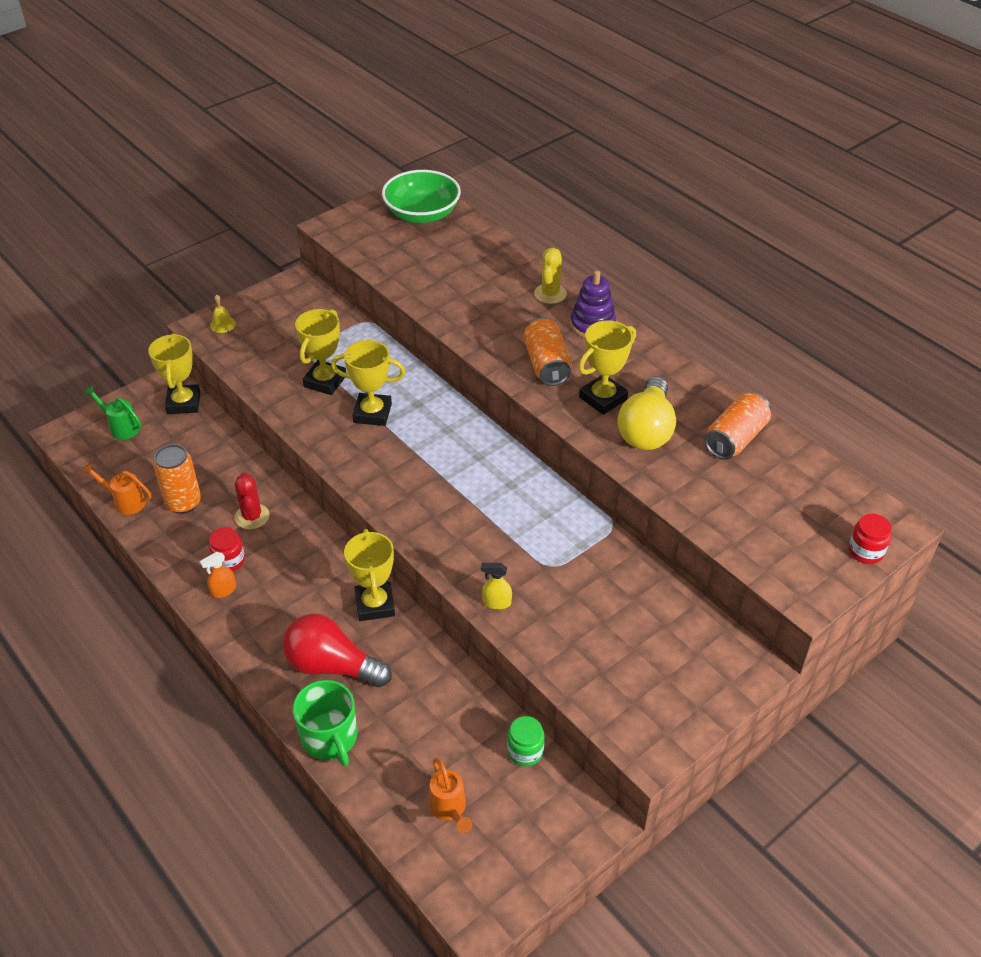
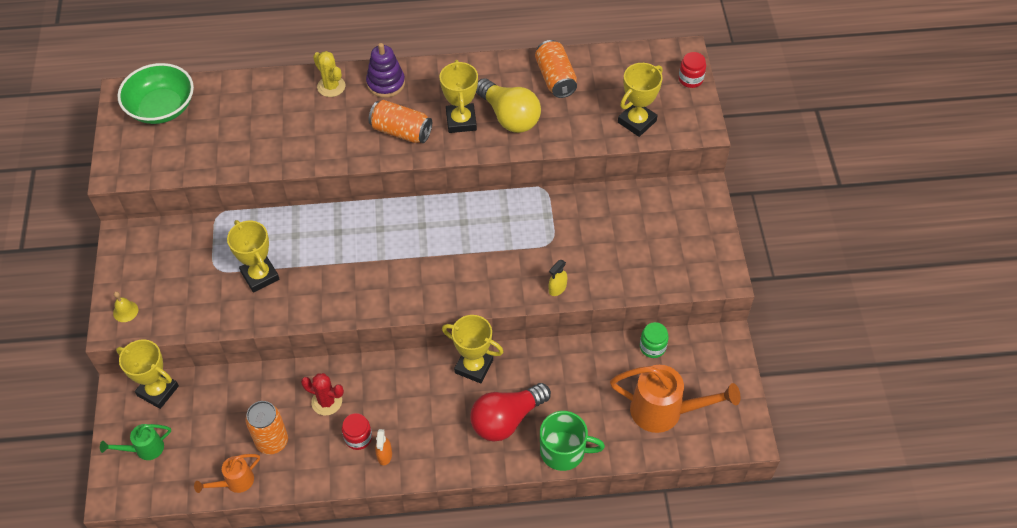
camera: 55 degrees left, 10 degrees up
yellow trophy [331,340,406,426] -> yellow trophy moved to [618,63,663,137]
orange watering can [429,758,472,833] -> orange watering can [610,365,740,433], size x1.87

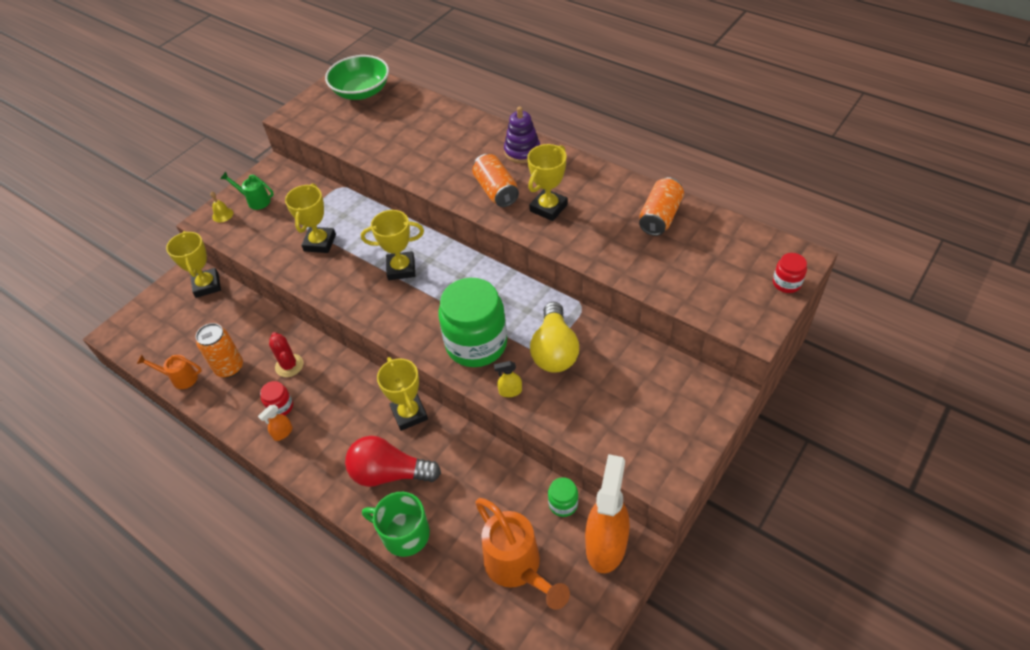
camera: 45 degrees right, 5 degrees down
green watering can [100,424,171,460] -> green watering can moved to [220,172,274,210]
yellow cactus [313,51,345,97] -> none
yellow light bulb [476,78,541,133] -> yellow light bulb moved to [530,302,579,373]
green mug [540,411,605,471] -> green mug turned 150 degrees clockwise [362,492,430,557]
yellow trophy [618,63,663,137] -> yellow trophy moved to [361,210,424,280]
none -> green jar [438,278,507,367]
none -> orange spray bottle [585,454,630,573]

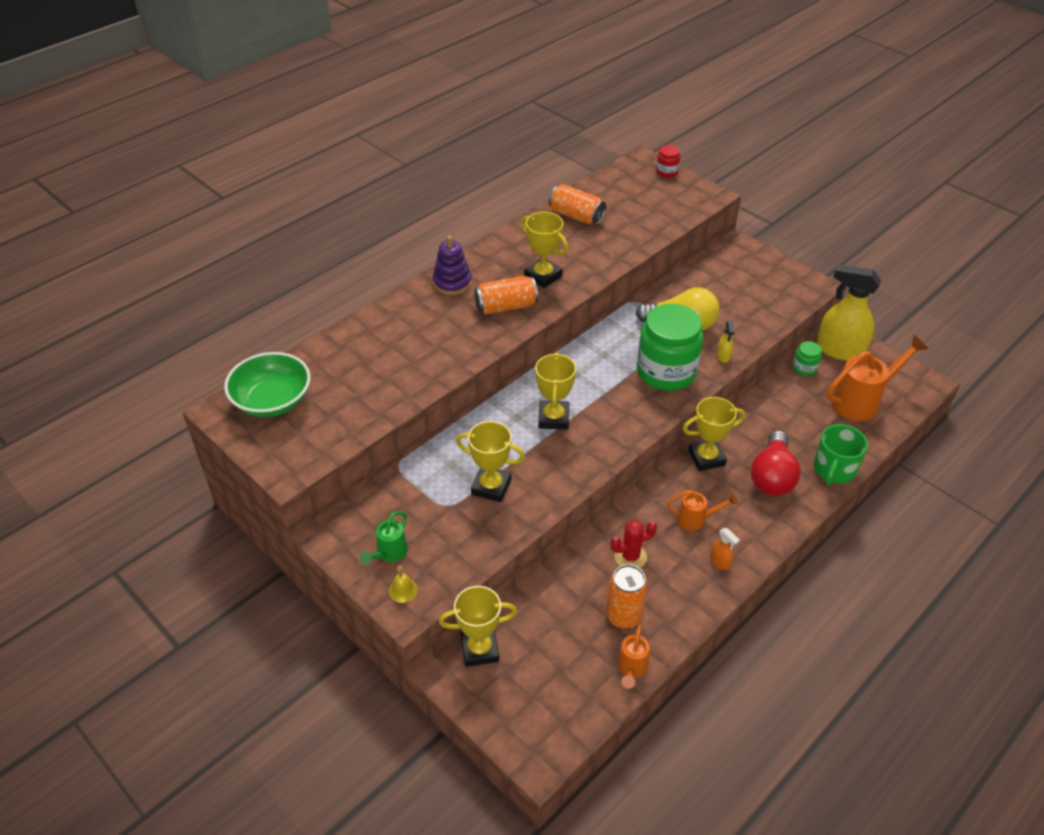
camera: 85 degrees left, 5 degrees down
red jar [260,381,293,415] -> none
orange spray bottle [585,454,630,573] -> yellow spray bottle [817,264,881,361]
none -> orange watering can [667,490,738,531]

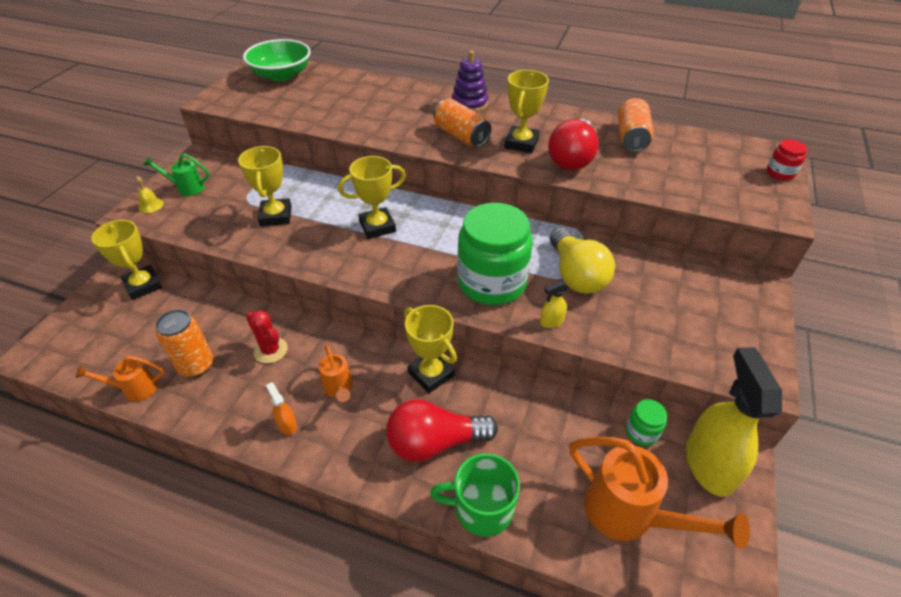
camera: 65 degrees right, 0 degrees up
orange spray bottle [710,528,740,570] -> orange spray bottle turned 120 degrees clockwise [266,382,297,435]
none -> red light bulb [548,119,599,170]

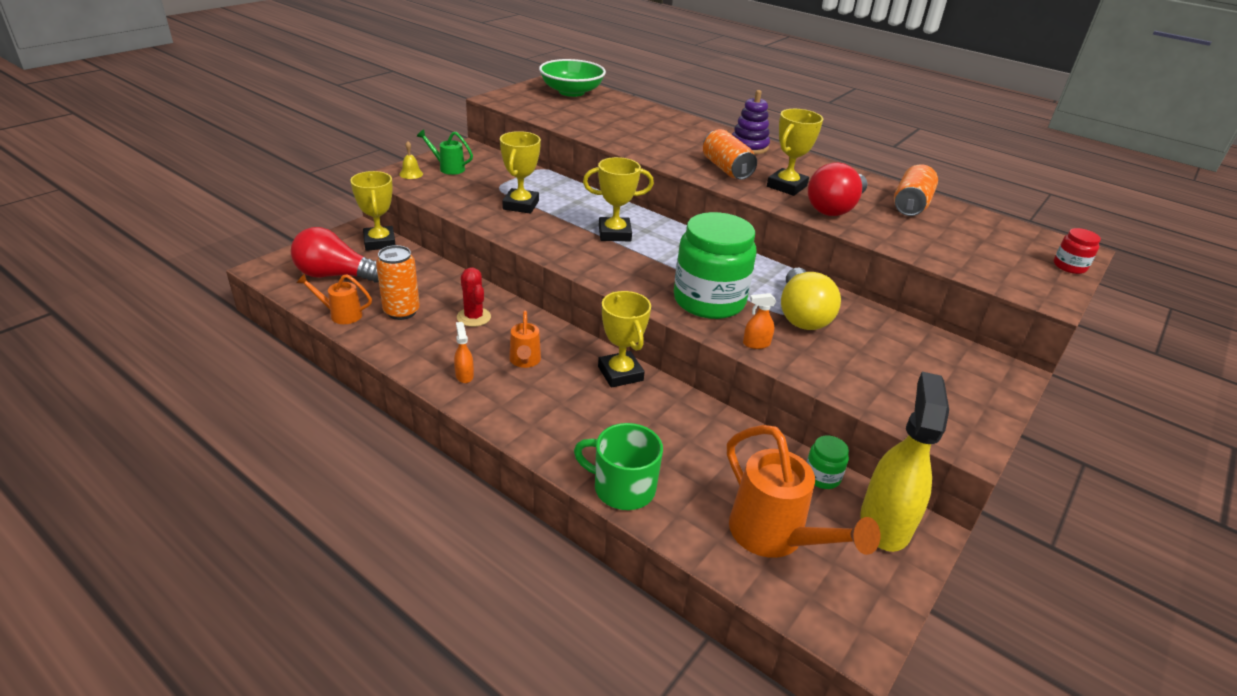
camera: 15 degrees right, 10 degrees down
red light bulb [386,399,498,462] -> red light bulb moved to [291,227,379,283]
yellow spray bottle [540,280,568,328] -> orange spray bottle [743,293,777,349]

